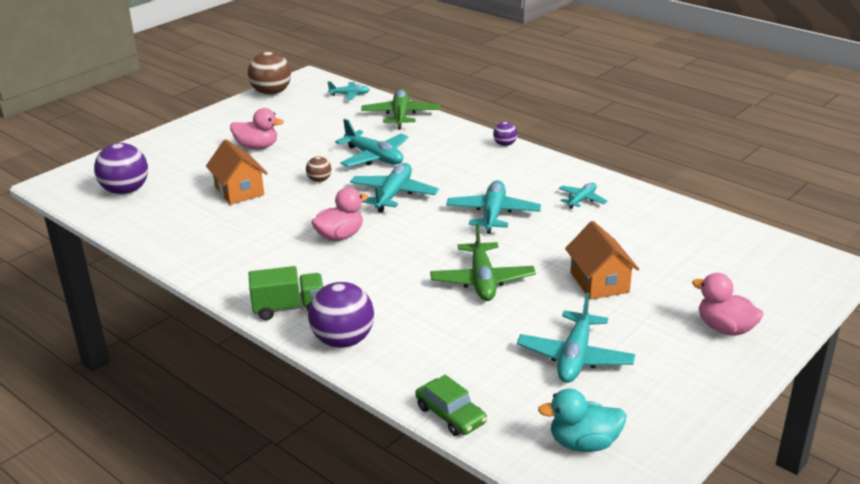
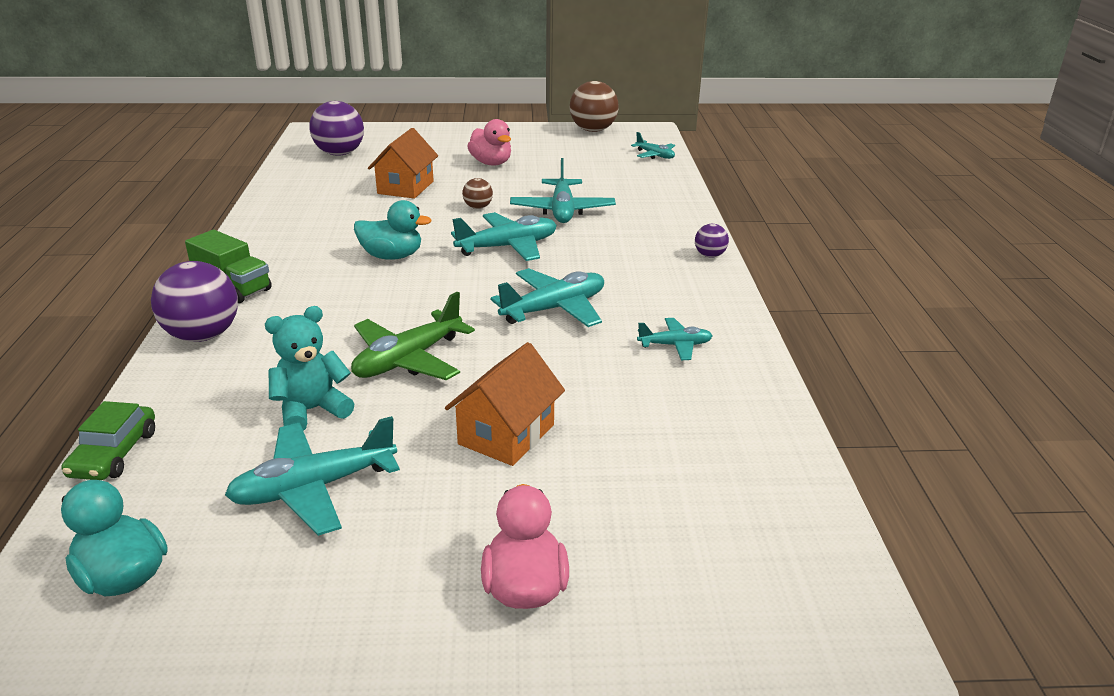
camera: 45 degrees right, 0 degrees up
pink duck [311,187,368,241] -> turquoise duck [354,200,432,260]
green plane [361,89,440,130] -> none
none -> turquoise teddy bear [265,306,354,431]

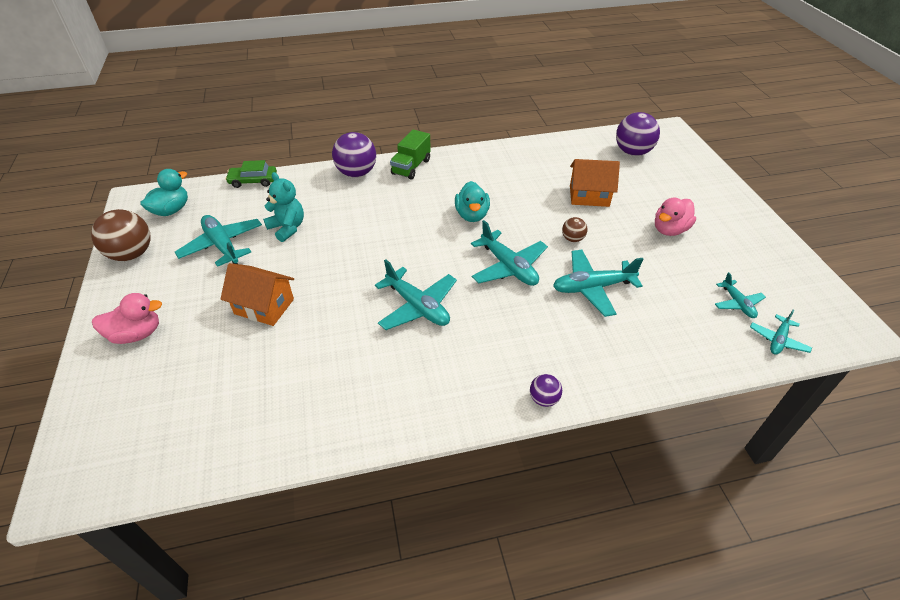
camera: 80 degrees right, 15 degrees up
green plane [351,291,475,380] -> none
brown ball [570,81,619,132] -> brown ball moved to [91,209,151,261]
turquoise plane [637,318,712,360] -> turquoise plane moved to [715,272,766,318]

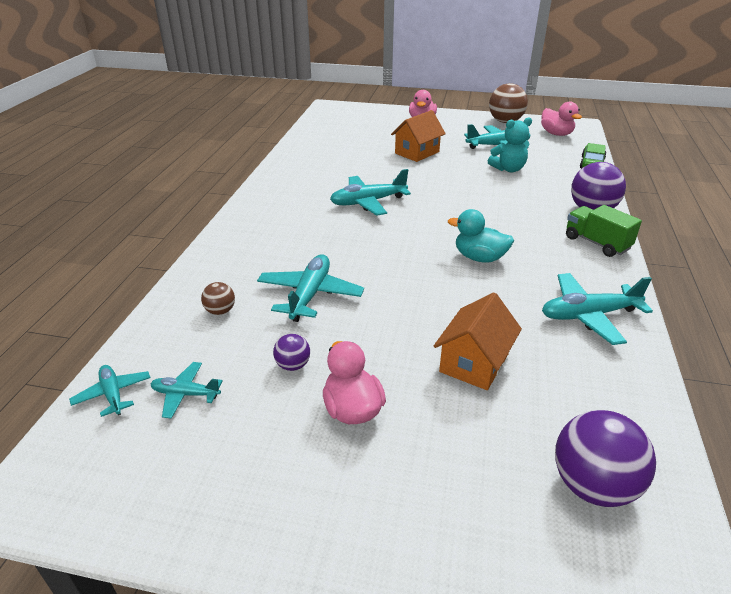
camera: 115 degrees right, 10 degrees down
turquoise duck [140,169,188,216] -> pink duck [541,102,582,136]
turquoise plane [471,220,548,286] -> turquoise plane moved to [542,273,653,345]
purple ball [530,374,562,407] -> purple ball moved to [273,334,310,371]
brown ball [562,217,588,242] -> brown ball moved to [201,282,235,315]

